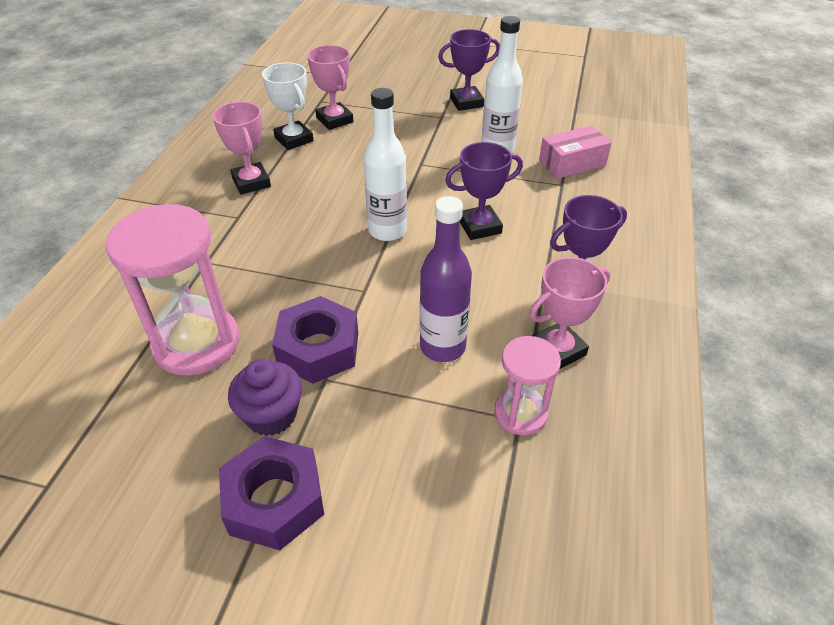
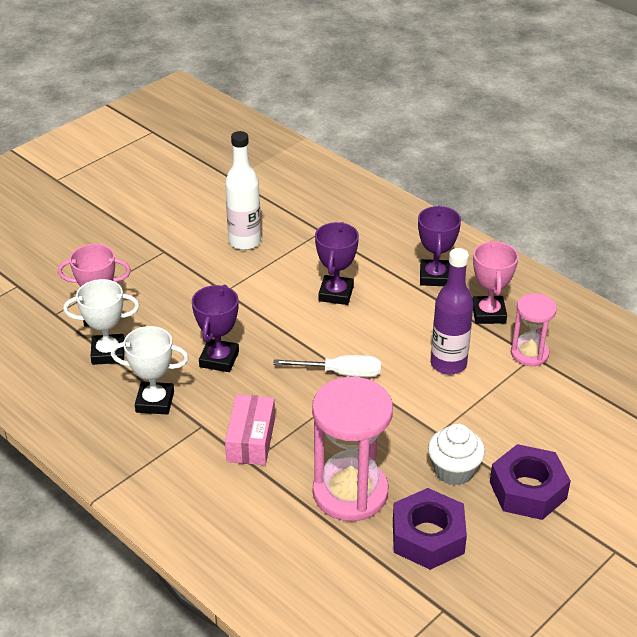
camera: 60 degrees left, 5 degrees down
pink trophy [212,102,271,195] -> white trophy [111,326,189,415]
purple cupcake [228,359,302,436] -> white cupcake [428,424,485,486]
purple nut [272,296,358,384] -> purple nut moved to [393,488,467,570]
white bottle [364,88,407,241] -> none
purple trophy [438,29,500,111] -> purple trophy moved to [192,285,239,372]
pink box [539,126,611,179] -> pink box moved to [225,394,275,465]
none -> white screwdriver [273,355,381,377]

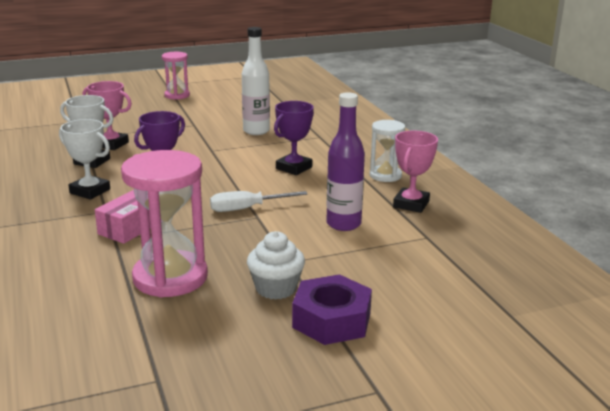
camera: 25 degrees right, 15 degrees down
white screwdriver [273,355,381,377] -> white screwdriver turned 135 degrees clockwise [210,191,307,212]
purple nut [393,488,467,570] -> none
purple trophy [418,206,461,286] -> white hourglass [370,120,405,182]
pink hourglass [511,293,557,366] -> pink hourglass moved to [162,52,190,100]

